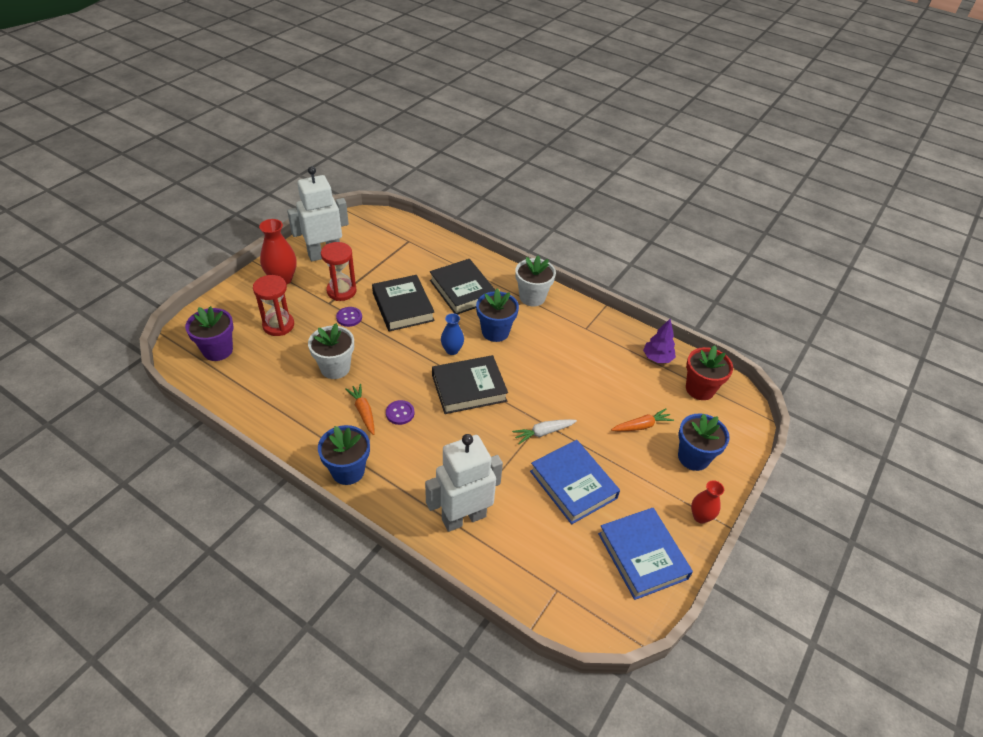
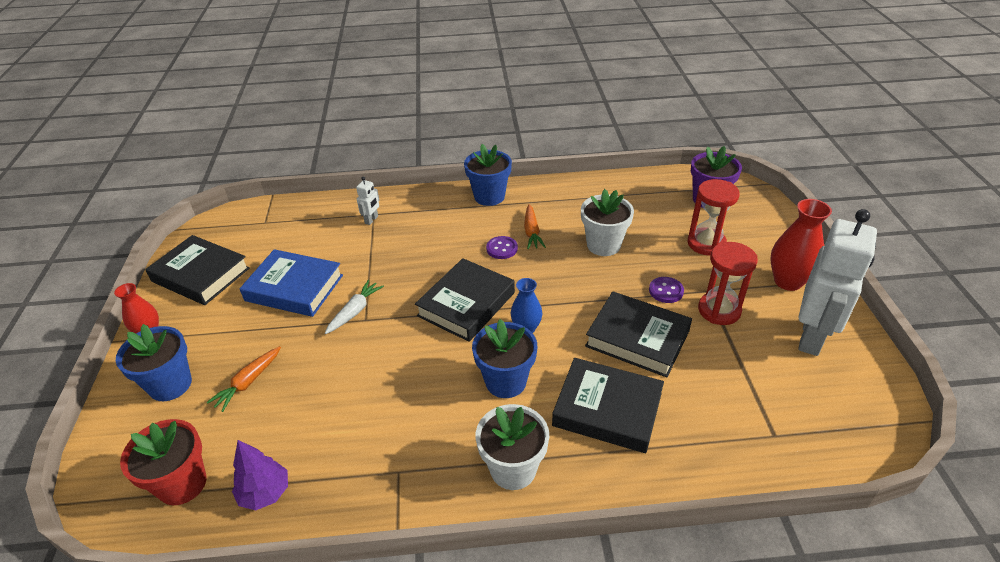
camera: 145 degrees right, 5 degrees down
orange carrot [345,384,374,435] -> orange carrot turned 60 degrees clockwise [524,204,546,249]
white robot [425,434,503,532] -> white robot [356,176,379,225], size x0.41
blue book [598,508,693,600] -> black book [145,235,250,305]

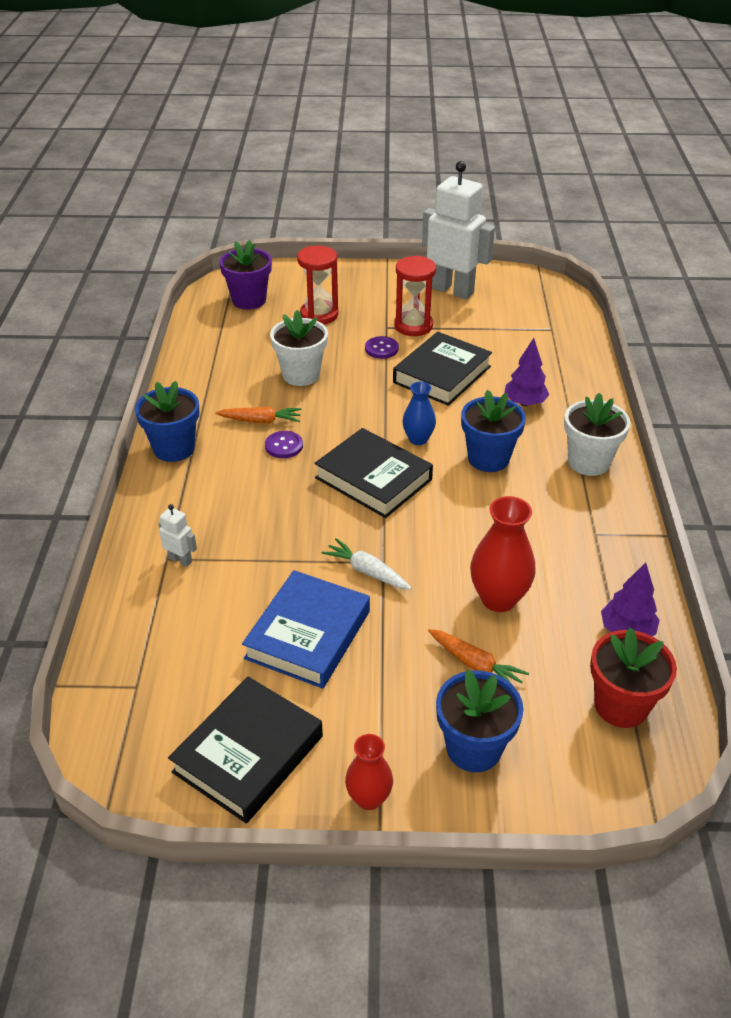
camera: 85 degrees left, 0 degrees up
black book [552,358,664,453] -> purple tree [504,338,549,406]
red vase [770,199,832,291] -> red vase moved to [470,496,535,612]

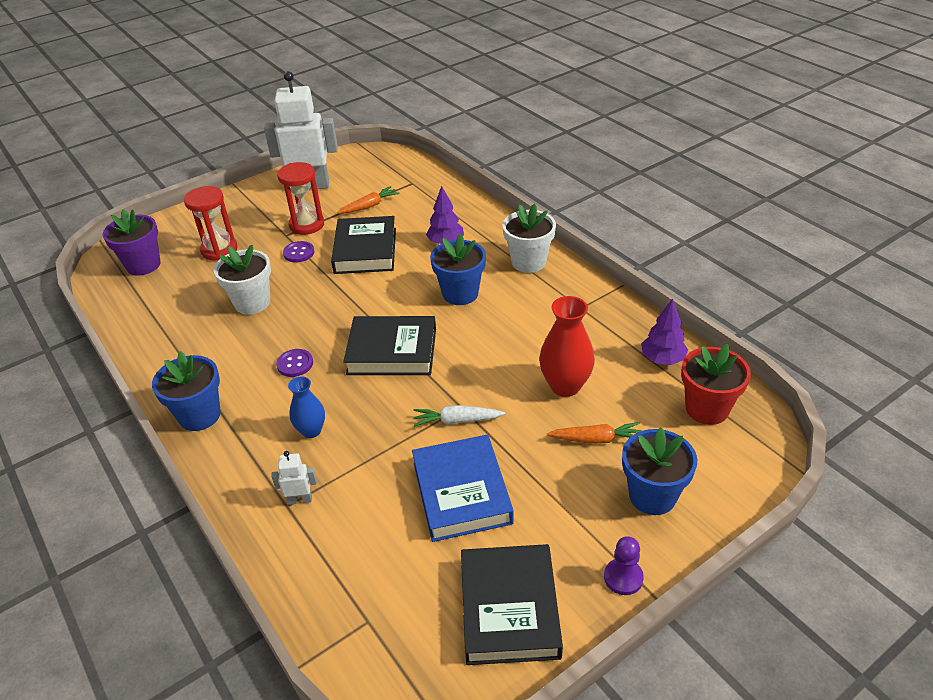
camera: 35 degrees left, 0 degrees up
orange carrot [215,407,301,423] -> orange carrot moved to [337,186,399,214]
red vase [345,734,393,810] -> purple pawn [604,536,644,595]
blue vase [402,382,436,445] -> blue vase moved to [288,376,325,438]

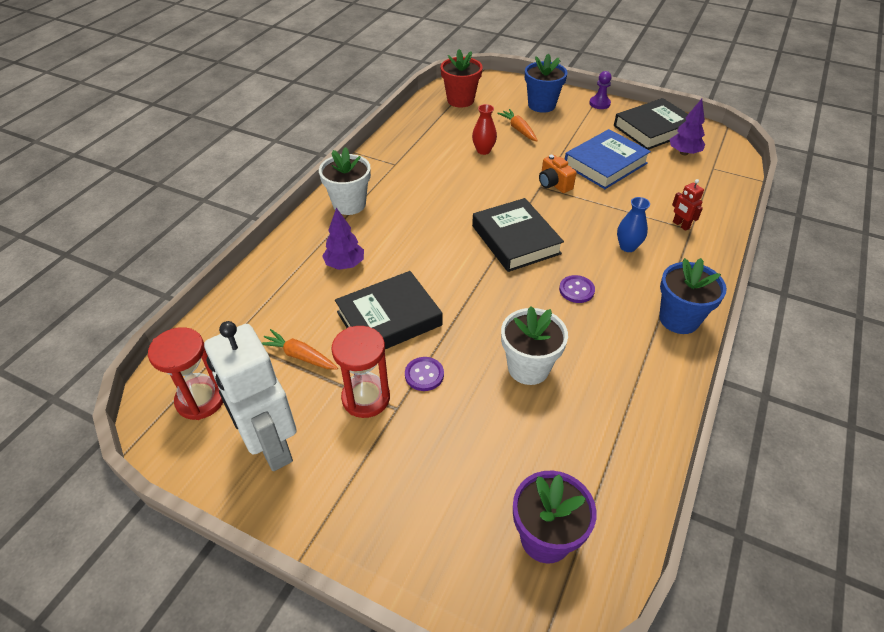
camera: 120 degrees left, 5 degrees up
red hourglass [184,186,238,261] -> red hourglass moved to [148,327,223,420]
white robot [271,451,317,505] -> red robot [672,179,704,231]
white carrot [414,405,505,427] -> orange camera [539,155,576,193]
blue flower pot [430,233,486,305] -> none
red vase [539,296,595,397] -> red vase [472,104,497,155], size x0.62
purple tree [641,298,688,365] -> purple tree moved to [670,99,705,155]

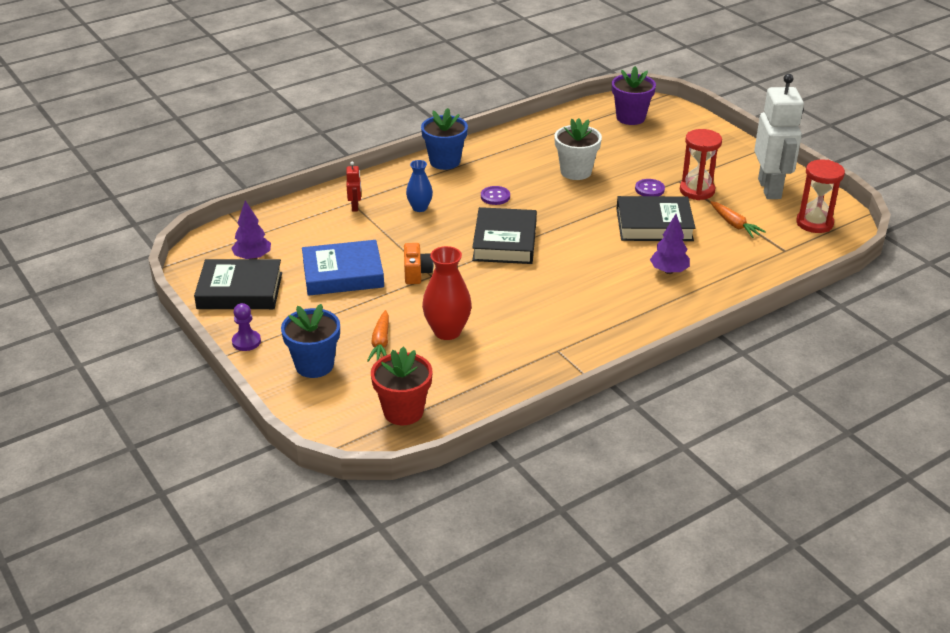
camera: 150 degrees left, 10 degrees down
white flower pot [319,147,371,215] -> none
red vase [472,104,497,155] -> red vase [422,246,472,340], size x1.60

